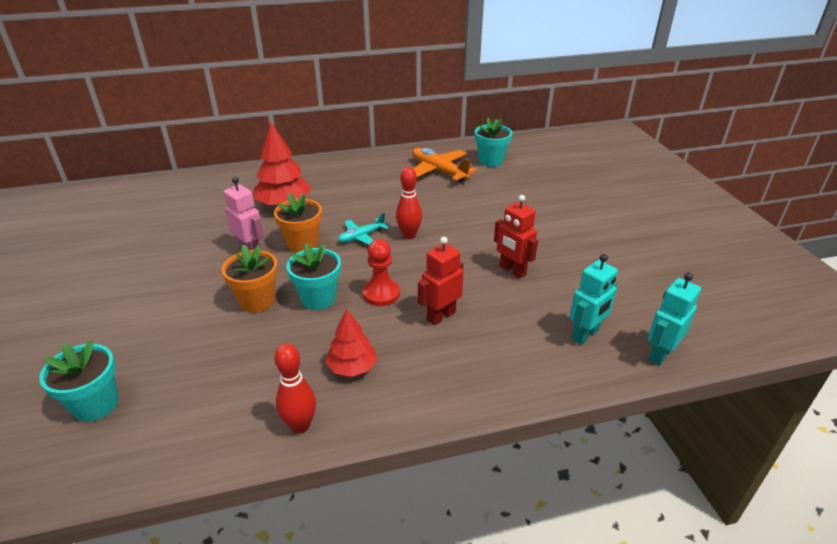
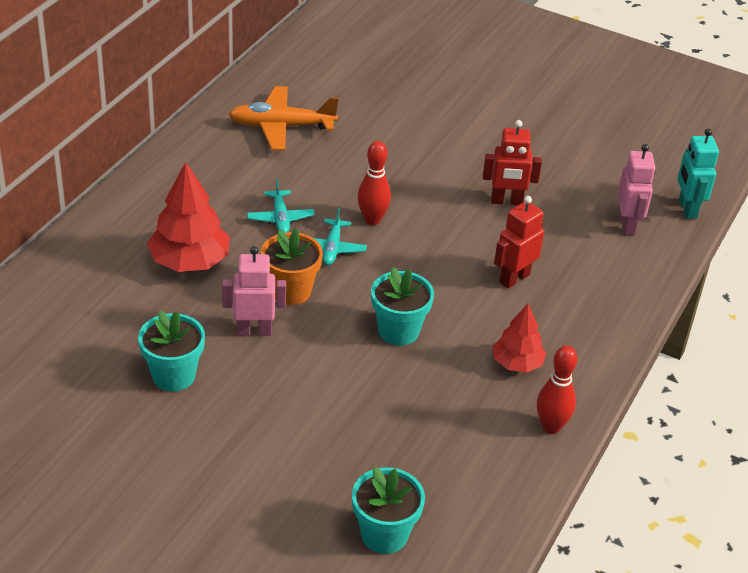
camera: 50 degrees left, 5 degrees up
orange flower pot [222,244,278,312] -> none
red pawn [363,239,400,306] -> none
red robot [418,237,464,325] -> red robot turned 45 degrees clockwise [494,196,544,289]
turquoise flower pot [475,117,512,167] -> turquoise flower pot moved to [138,310,205,391]
turquoise robot [570,254,618,345] -> pink robot [617,144,656,235]
none -> turquoise plane [247,178,315,233]

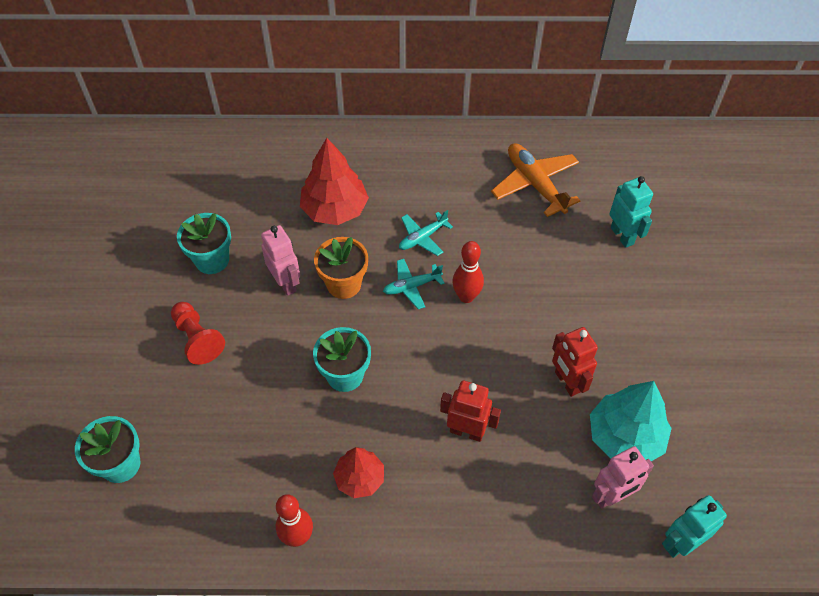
camera: 65 degrees right, 15 degrees up
none -> red pawn [171,302,225,365]
none -> turquoise tree [590,381,672,461]
none -> turquoise robot [610,176,653,248]

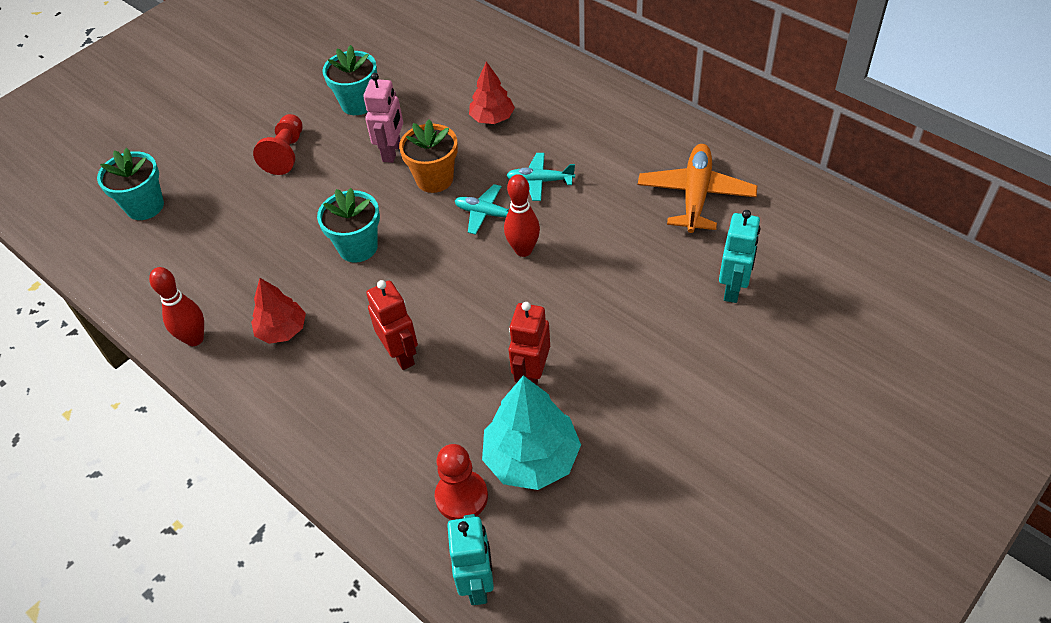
camera: 45 degrees right, 5 degrees down
red tree [300,138,369,225] -> red tree [469,62,515,124], size x0.62
pink robot [592,446,654,509] -> red pawn [434,444,488,520]
turquoise robot [662,495,727,558] -> turquoise robot turned 75 degrees clockwise [447,514,494,605]

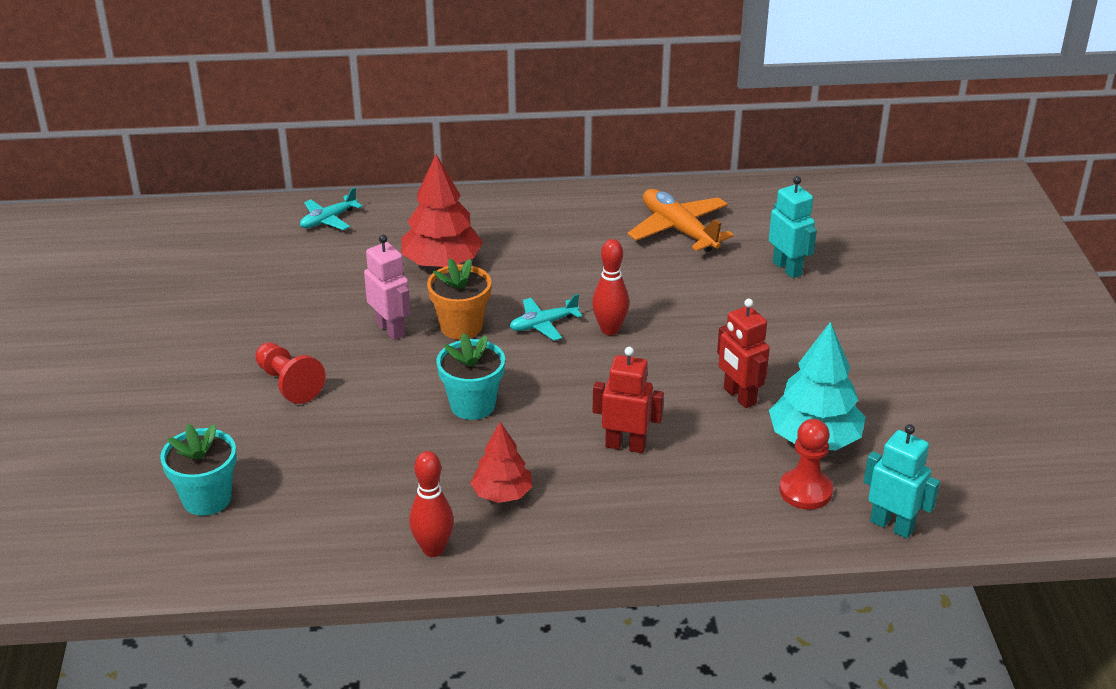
camera: 50 degrees left, 15 degrees down
turquoise flower pot [323,45,377,115] -> none
red tree [469,62,515,124] -> red tree [401,154,483,268], size x1.61
turquoise plane [506,153,575,201] -> turquoise plane moved to [300,188,362,230]

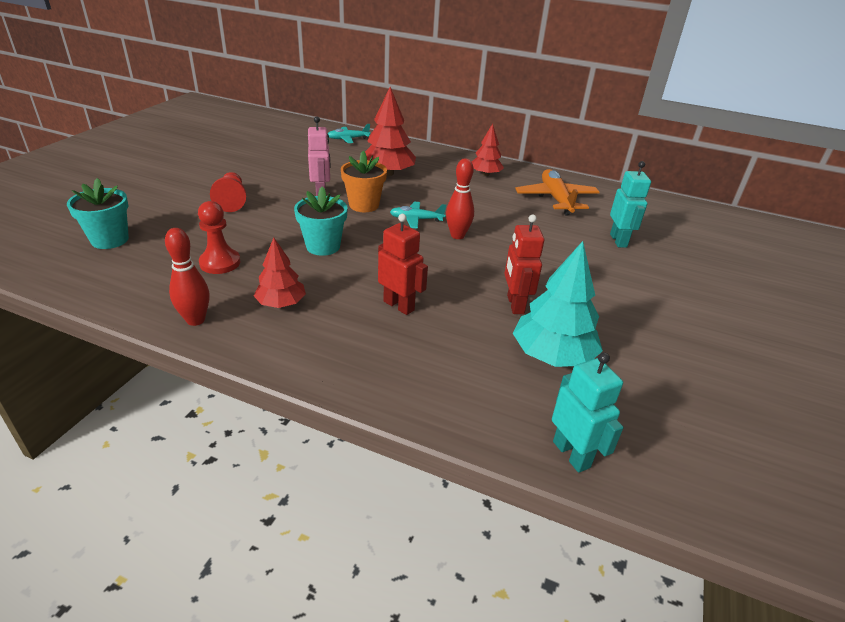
camera: 25 degrees right, 0 degrees up
red pawn [779,419,833,510] -> red pawn moved to [198,201,241,274]
none -> red tree [472,124,504,176]

